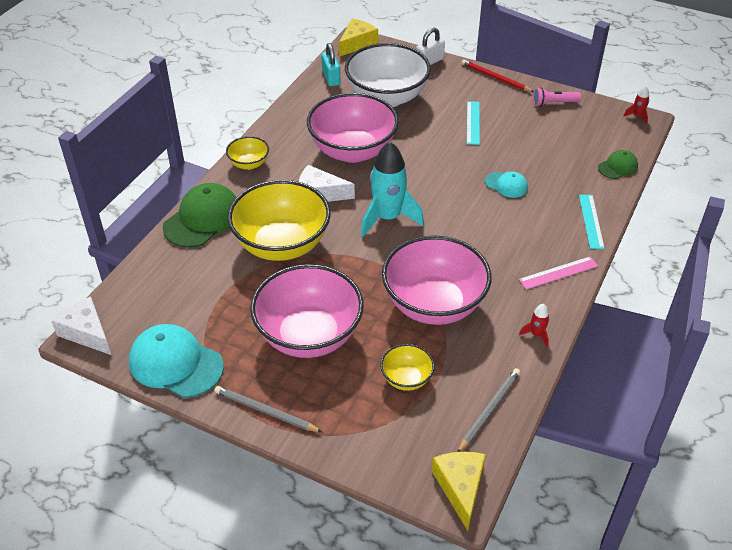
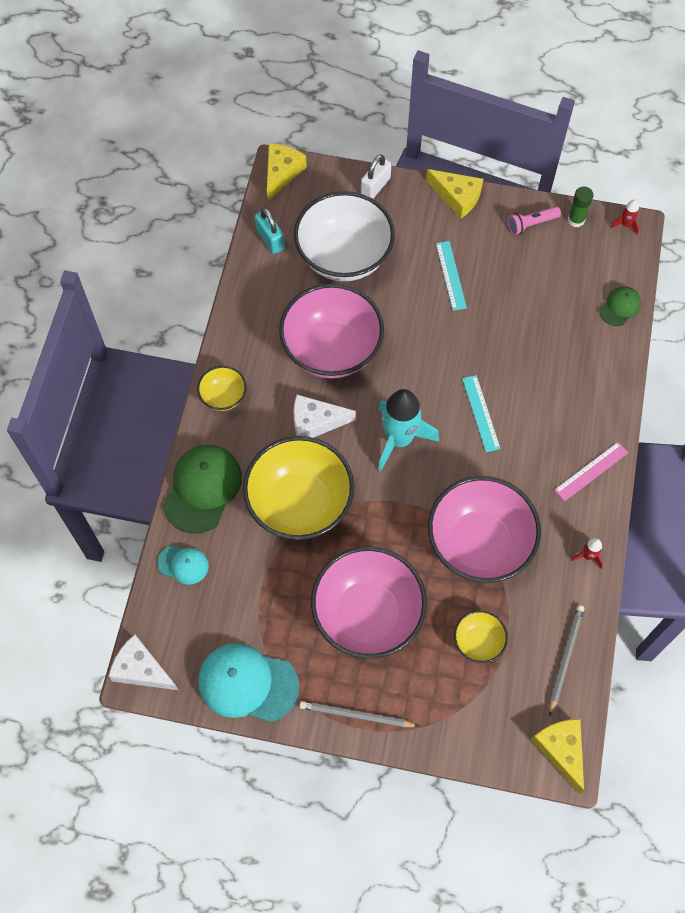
camera: 15 degrees left, 20 degrees up
red pencil [461,59,534,92] -> yellow cheese [426,169,483,219]
turquoise cap [485,172,528,198] -> turquoise cap moved to [157,545,209,585]
turquoise ruler [579,195,605,249] -> turquoise ruler moved to [462,375,501,452]
none -> green glue stick [568,187,593,227]

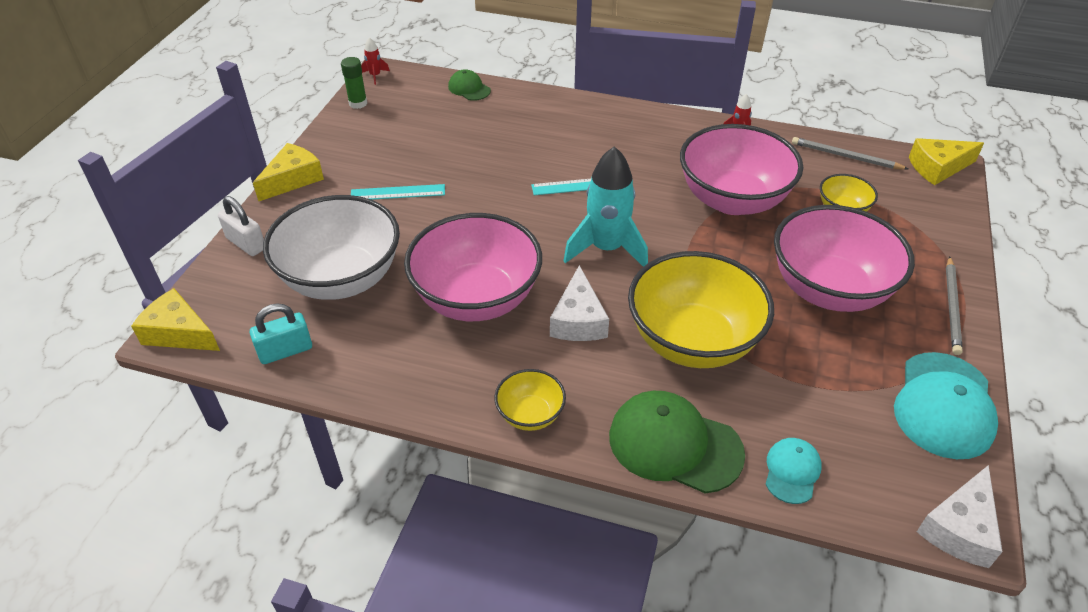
camera: 85 degrees left, 20 degrees down
pink flashlight [508,206,561,235] -> none
pink ruler [554,442,628,501] -> none

